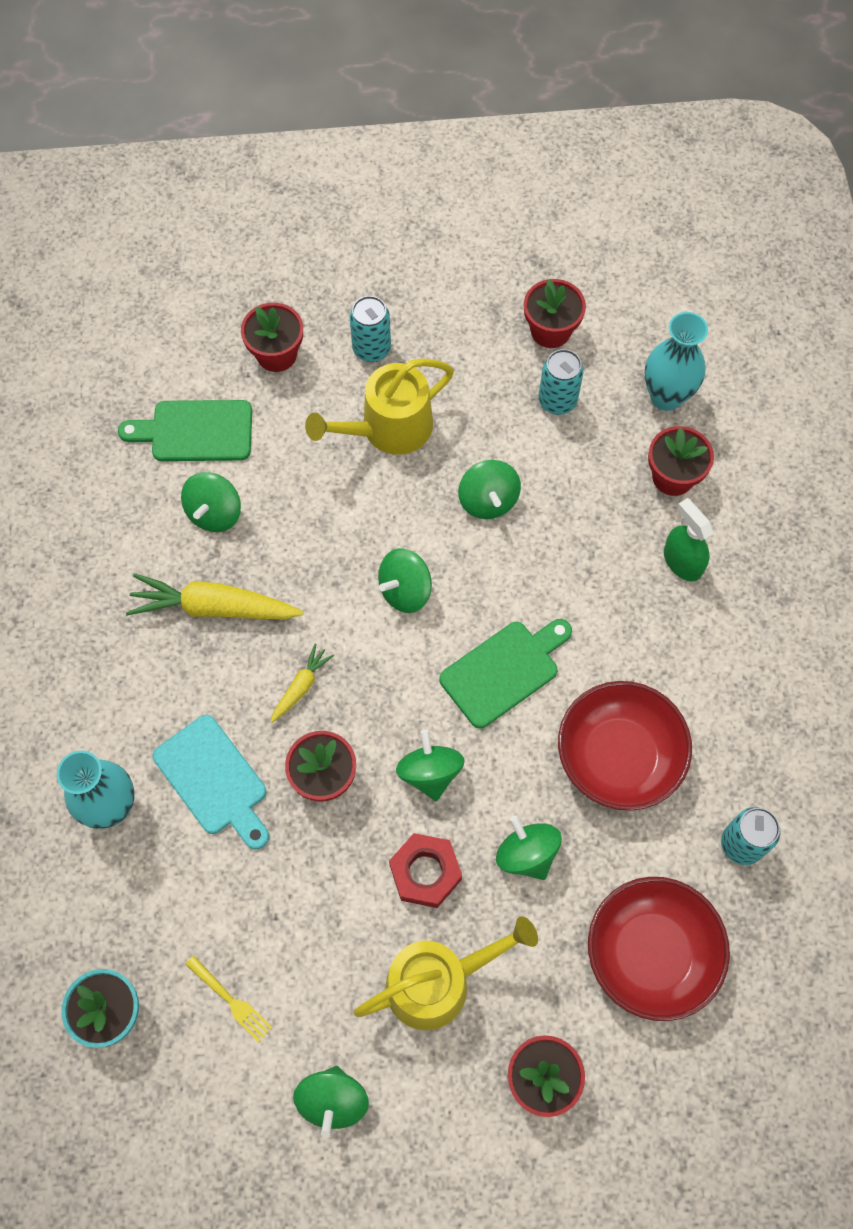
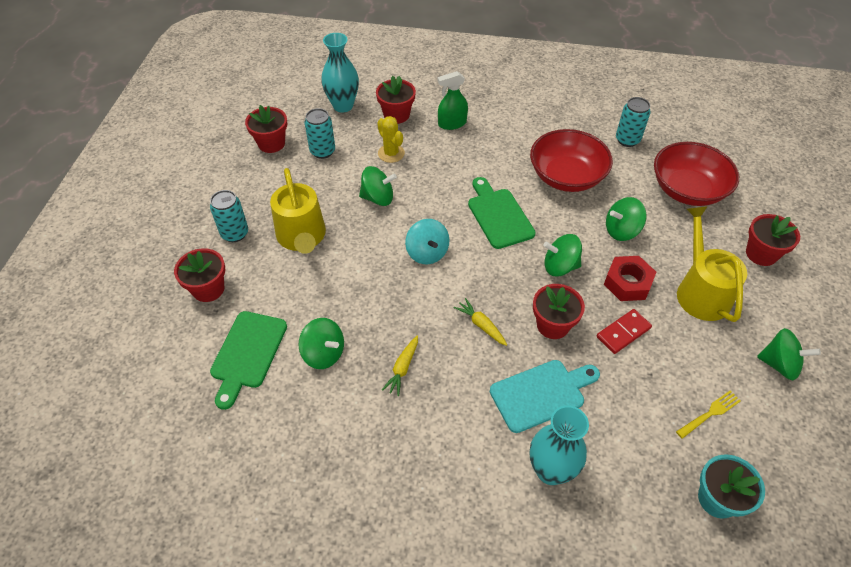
camera: 75 degrees left, 15 degrees down
yellow carrot [126,573,303,620] -> yellow carrot [382,336,418,396], size x0.52
green spinning top [378,548,432,613] -> turquoise spinning top [405,219,449,264]
none -> yellow cactus [377,116,405,163]
none -> red domino [597,309,652,354]

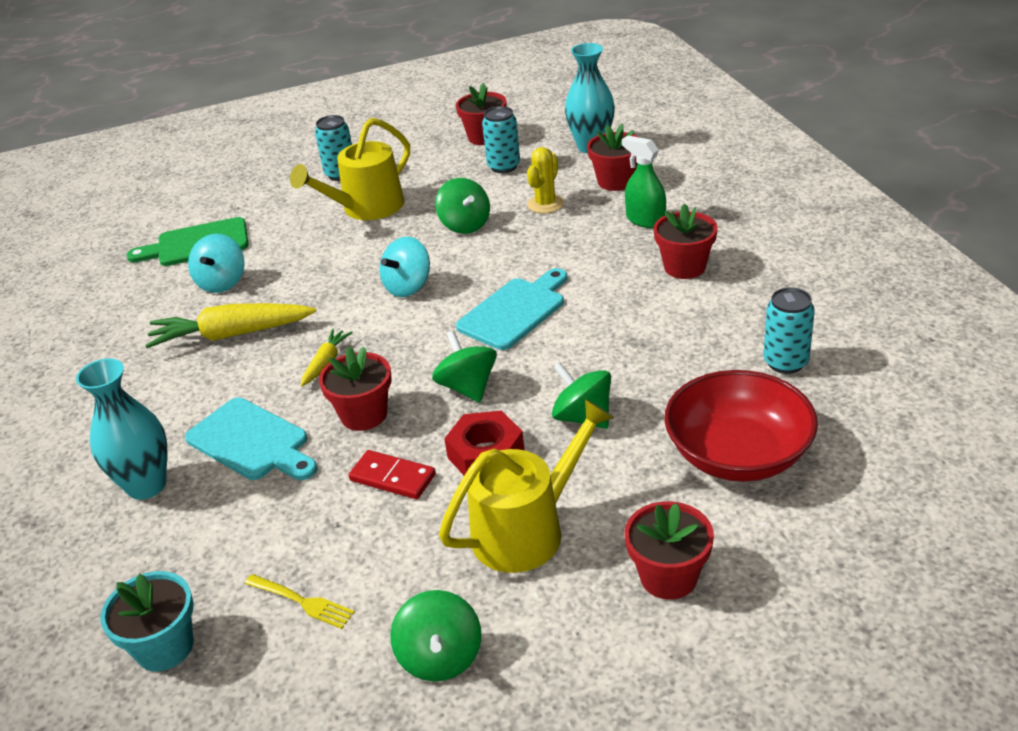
camera: 65 degrees right, 15 degrees down
red flower pot [174,248,225,302] -> red flower pot moved to [653,203,718,279]
green spinning top [298,318,344,369] -> turquoise spinning top [188,234,245,293]
yellow carrot [382,336,418,396] -> yellow carrot [145,303,316,348], size x1.94
green cutting board [468,177,536,249] -> turquoise cutting board [456,268,567,350]
red bowl [530,129,613,192] -> none

